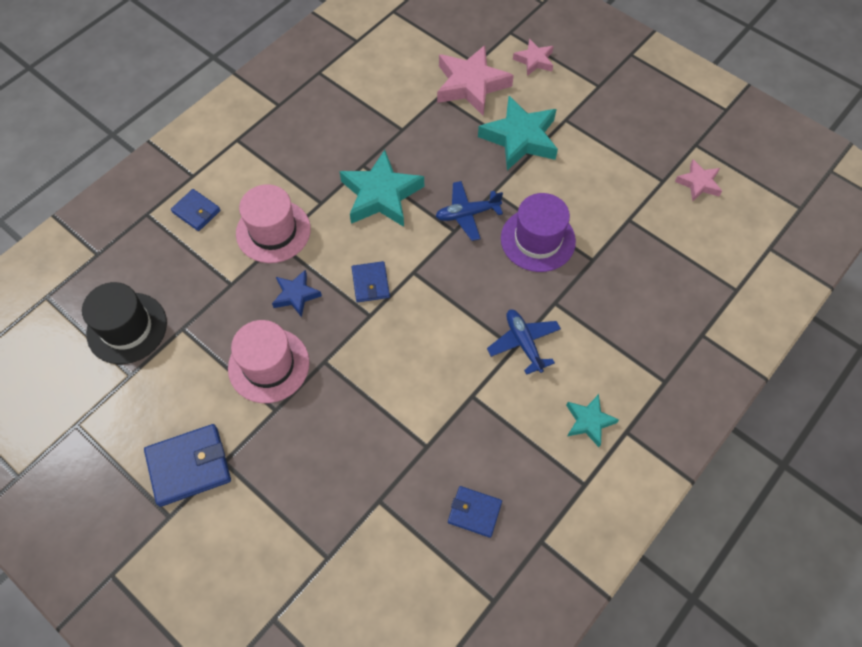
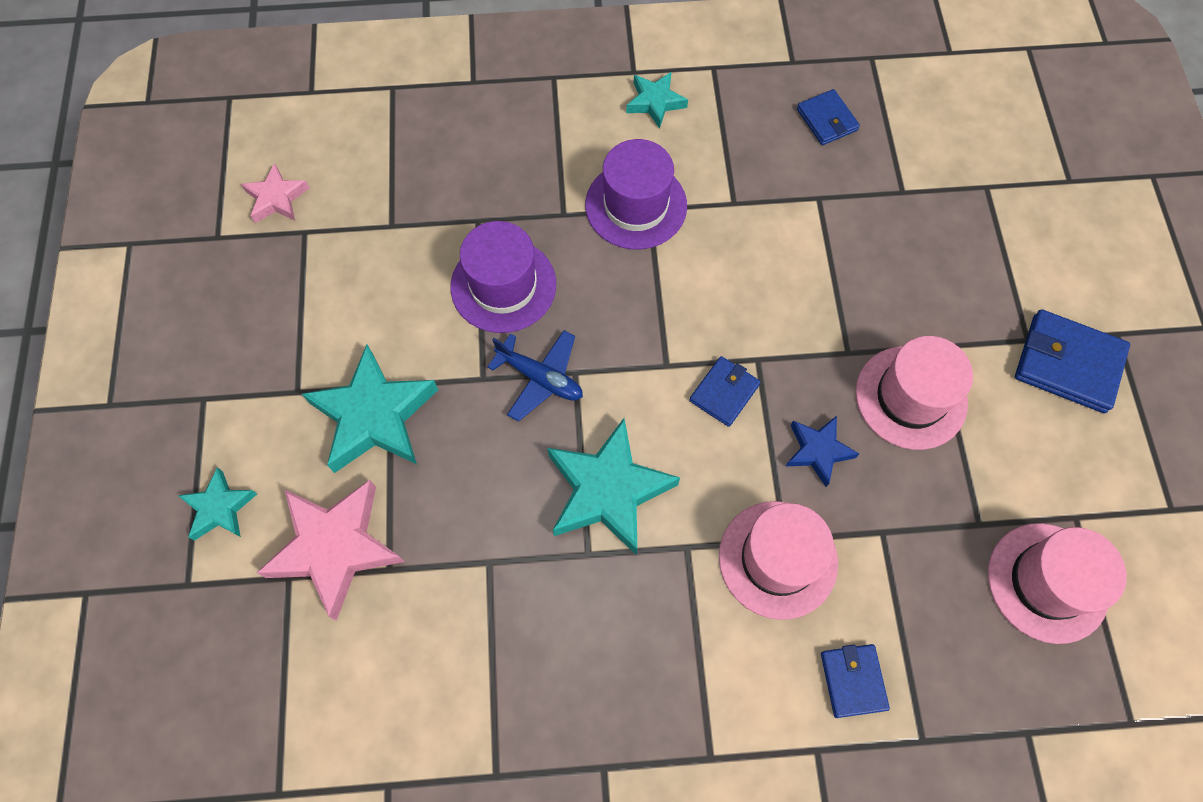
camera: 135 degrees left, 5 degrees up
black hat [82,282,167,364] -> pink hat [988,523,1127,644]
blue plane [487,310,561,375] -> purple hat [585,139,687,249]
pink star [513,39,554,76] -> turquoise star [178,467,257,541]

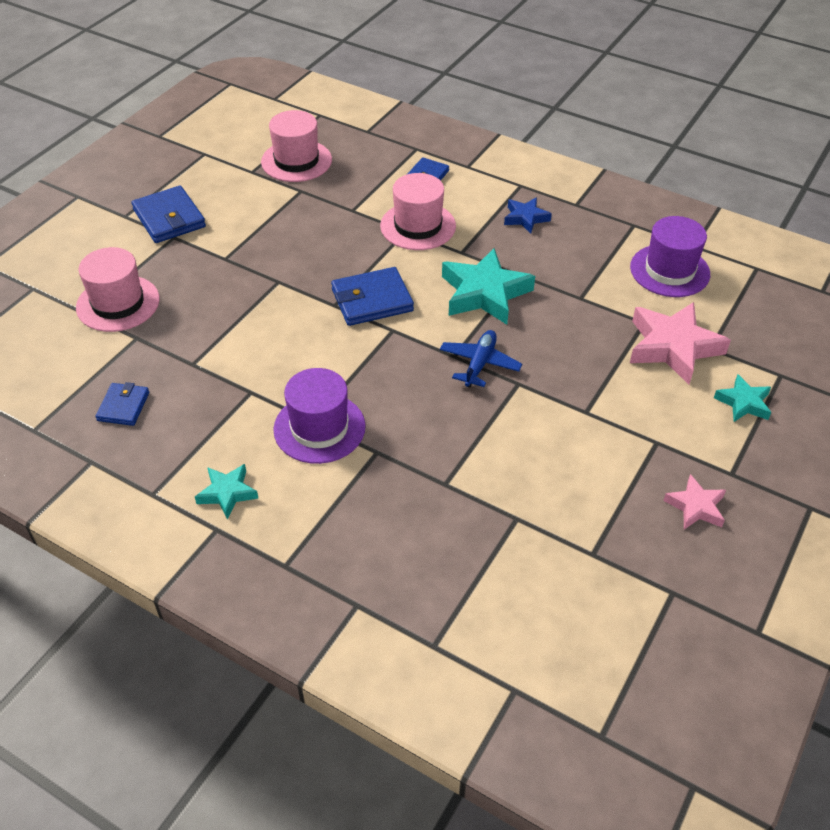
camera: 145 degrees left, 20 degrees down
pink star [241,163,309,223] -> pink star moved to [663,474,726,529]
turquoise star [302,344,438,473] -> none
purple hat [450,221,556,333] -> purple hat moved to [630,216,710,297]
blue plane [487,330,583,422] -> blue plane turned 45 degrees clockwise [440,330,522,387]
blue wallet [689,356,761,427] -> blue wallet [331,267,414,326], size x1.64
blue star [785,416,859,487] -> blue star moved to [504,197,552,234]
pink hat [856,336,973,450] -> pink hat moved to [76,247,160,332]

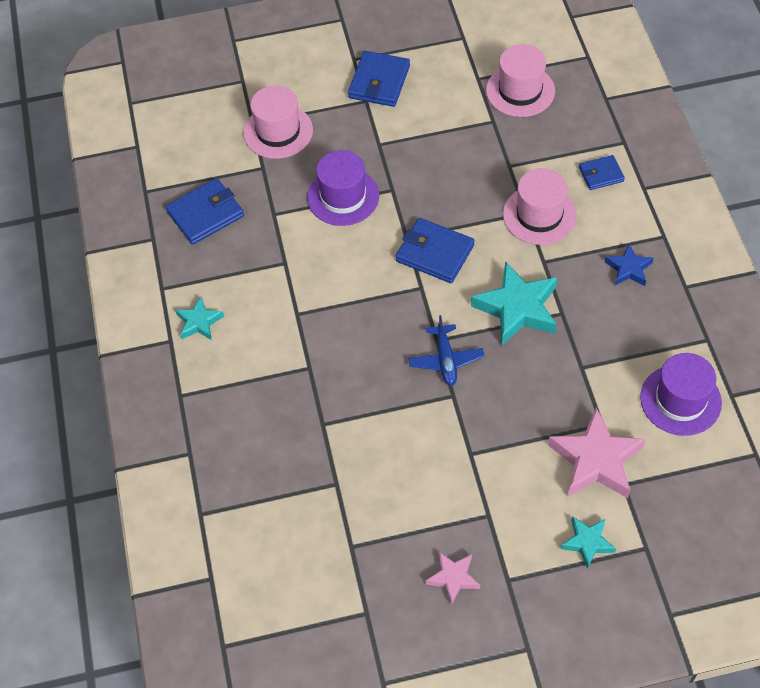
camera: 50 degrees right, 10 degrees up
blue wallet [95,382,149,426] -> blue wallet [165,178,244,245], size x1.64
purple hat [273,368,366,464] -> purple hat moved to [307,150,379,226]
blue plane [440,330,522,387] -> blue plane turned 105 degrees clockwise [408,315,484,386]

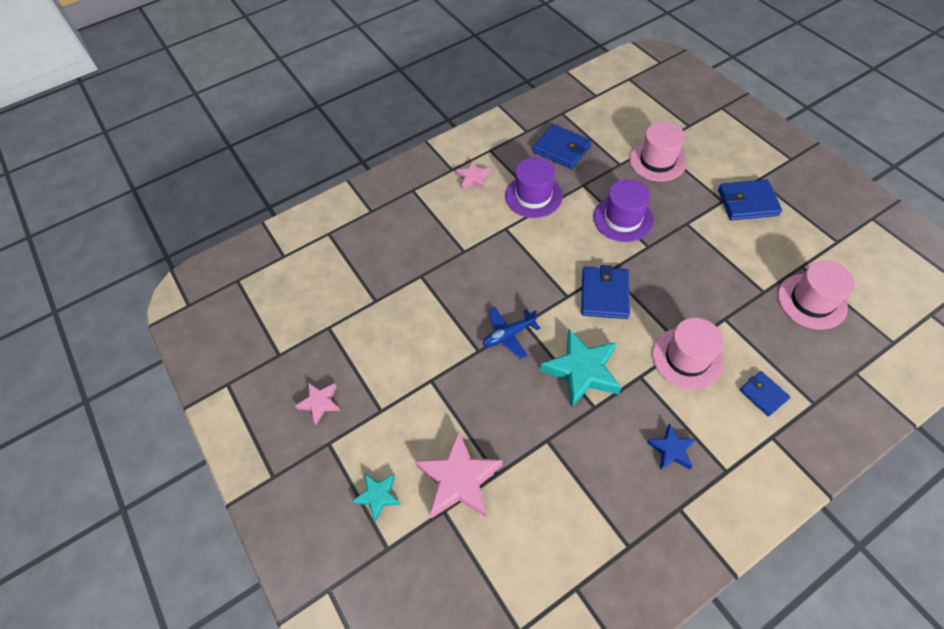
camera: 70 degrees right, 0 degrees up
turquoise star [175,297,224,340] -> pink star [455,161,491,190]
purple hat [640,353,722,436] -> purple hat moved to [505,157,563,218]

